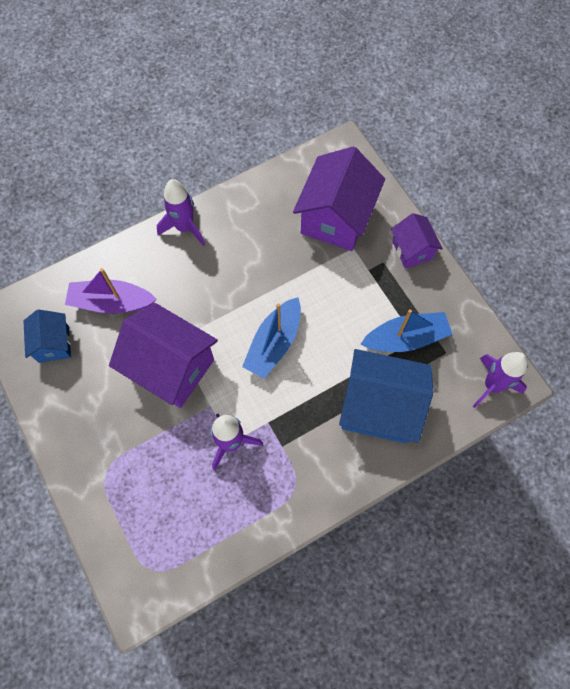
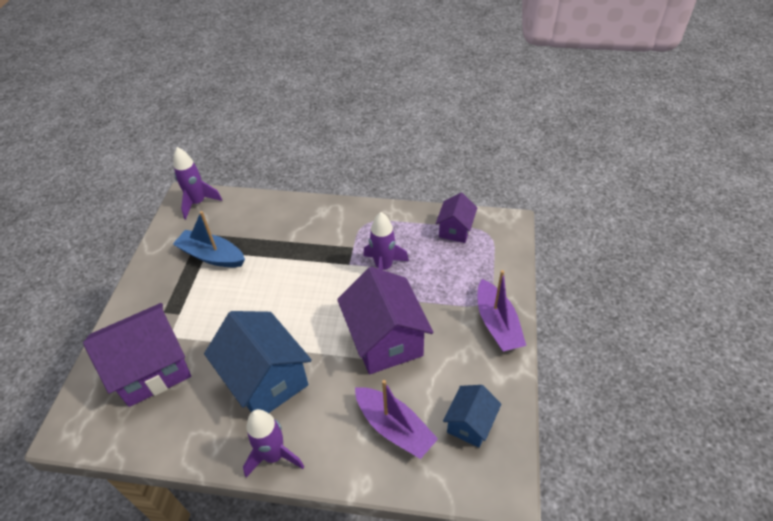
camera: 140 degrees left, 20 degrees down
blue boat [242,297,301,378] -> none
blue house [339,349,433,443] -> blue house moved to [204,311,312,413]
purple house [391,213,443,269] -> purple house moved to [436,193,477,243]
none -> purple boat [478,270,526,352]

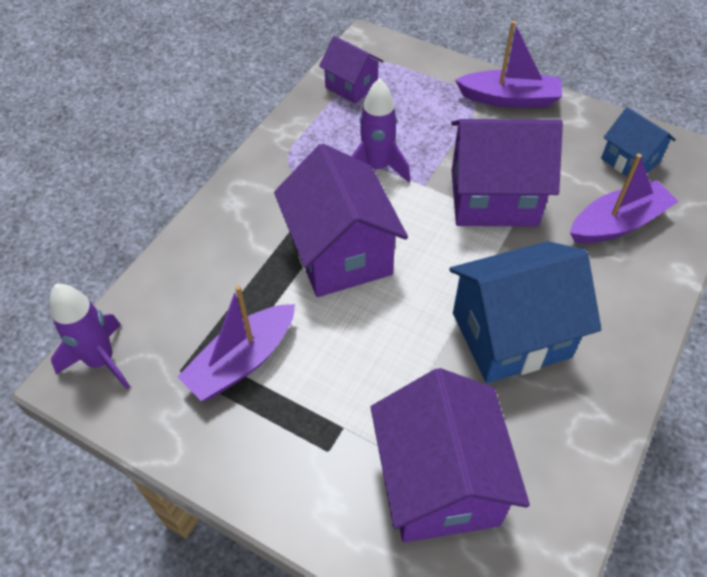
camera: 70 degrees left, 5 degrees up
blue boat [173,211,245,267] -> purple boat [177,285,295,401]
purple rocket [243,409,305,477] -> none
none -> purple house [274,143,408,297]

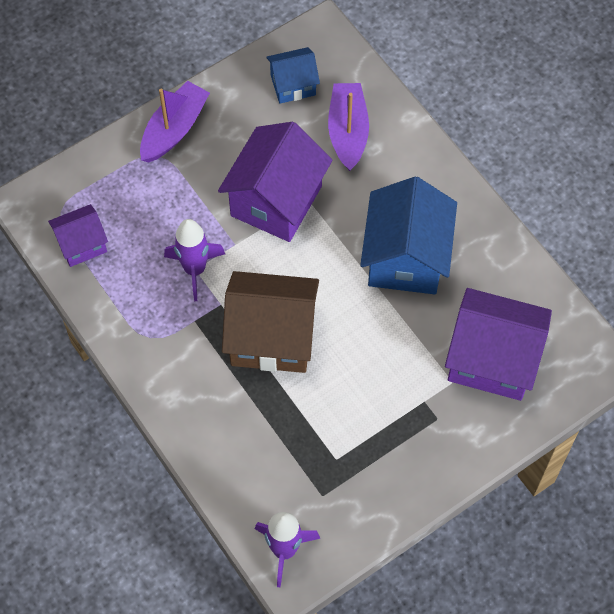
camera: 65 degrees left, 10 degrees up
purple boat [177,285,295,401] -> none
purple house [274,143,408,297] -> brown house [222,271,319,373]

